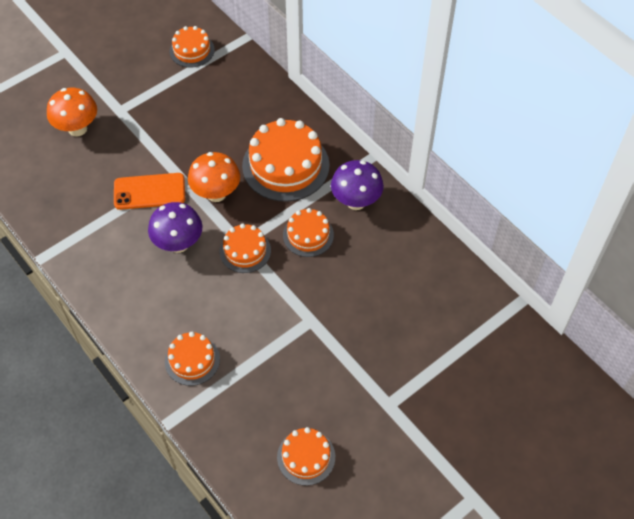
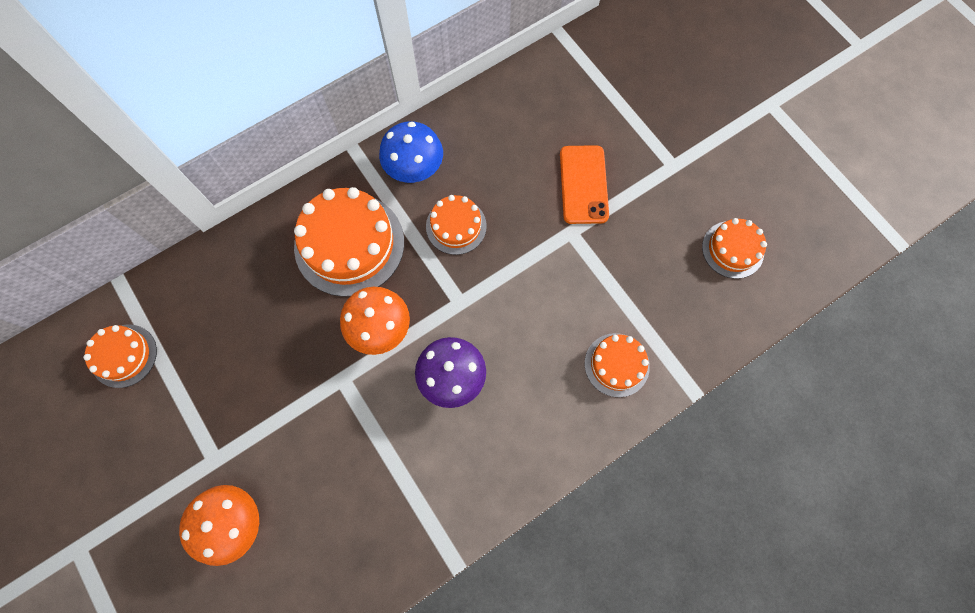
camera: 85 degrees left, 15 degrees up
orange phone [114,173,185,210] -> orange phone moved to [560,145,609,224]
orange cake [220,224,271,273] -> none
purple mushroom [331,160,384,210] -> blue mushroom [379,121,443,183]

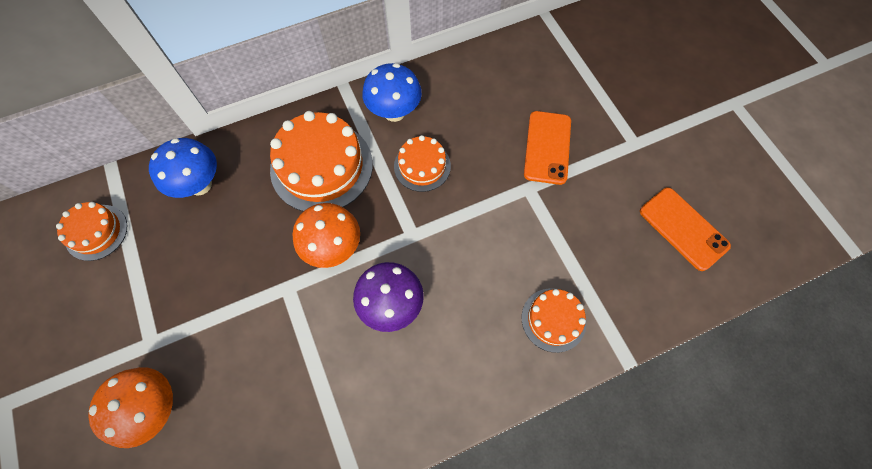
camera: 10 degrees right, 5 degrees down
orange cake [702,218,767,279] -> orange phone [640,187,731,271]
none -> blue mushroom [149,138,217,198]

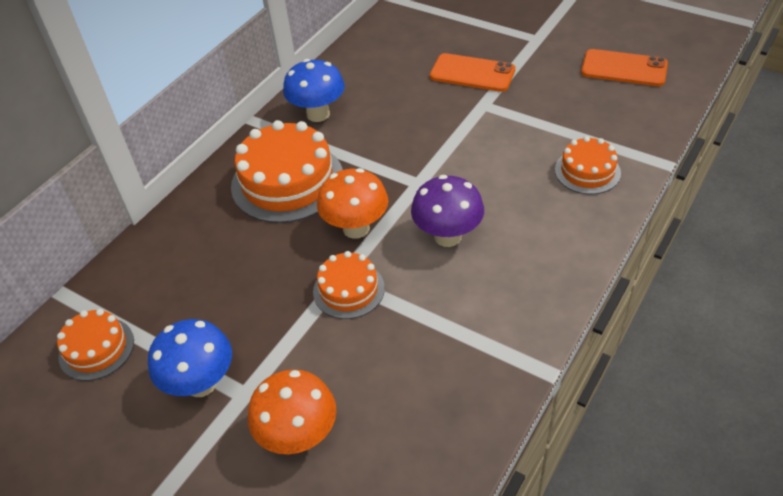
camera: 30 degrees left, 20 degrees down
blue mushroom [149,138,217,198] -> blue mushroom moved to [148,319,232,397]
orange cake [394,135,451,192] -> orange cake moved to [313,251,385,319]
orange phone [524,111,571,185] -> orange phone turned 45 degrees counterclockwise [430,53,515,92]

